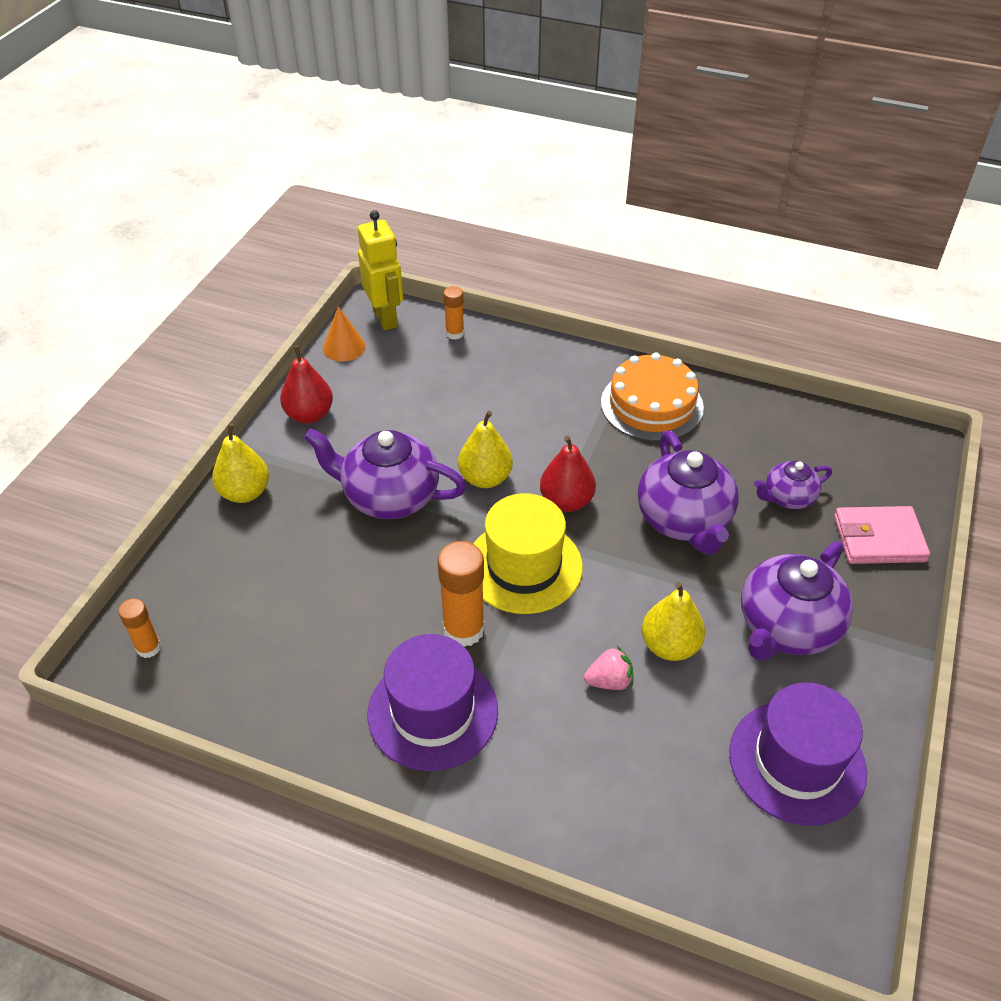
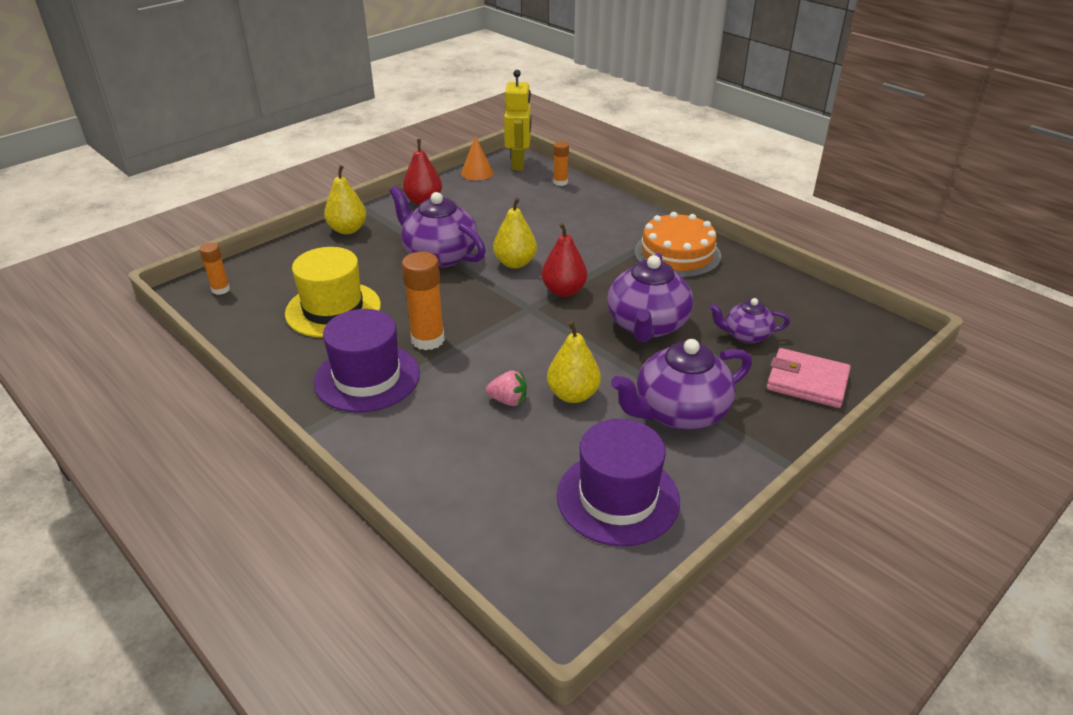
camera: 25 degrees right, 10 degrees down
yellow hat [473,493,583,614] -> yellow hat moved to [285,247,381,338]

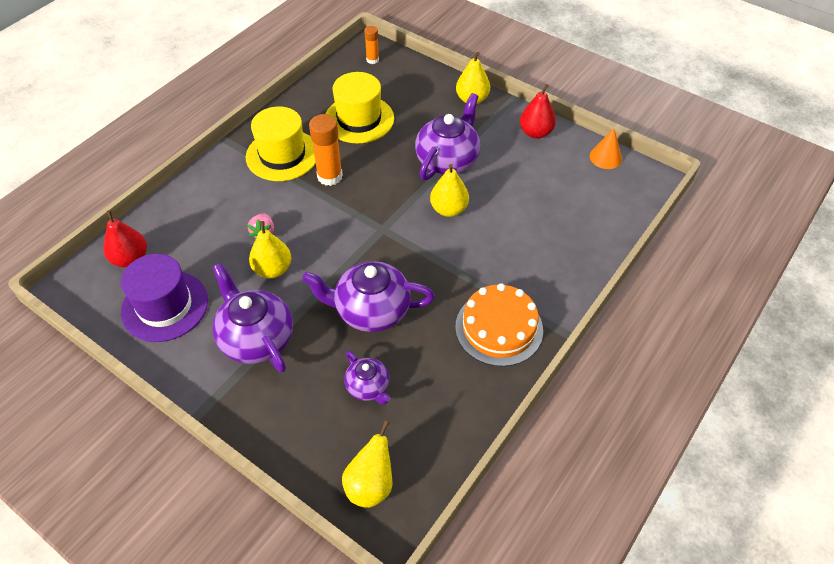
camera: 80 degrees right, 15 degrees up
purple hat [314,309,420,412] -> yellow hat [246,107,316,181]
yellow robot [504,70,531,171] -> none
red pear [542,223,587,297] -> red pear moved to [103,210,147,268]
orange glue stick [553,141,569,186] -> none
purple teapot [710,298,790,343] -> purple teapot turned 150 degrees clockwise [344,351,391,405]
pink wallet [767,348,851,408] -> none
none -> yellow pear [342,421,392,508]

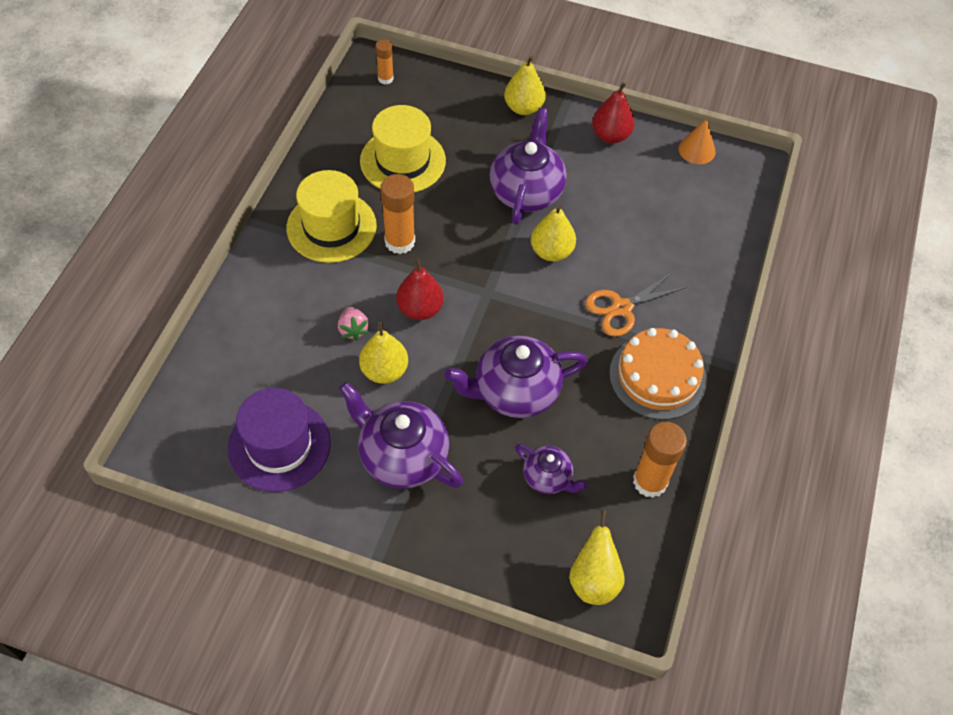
camera: 20 degrees left, 5 degrees up
red pear [103,210,147,268] -> red pear moved to [396,258,444,320]
none -> orange scissors [585,271,687,337]
none -> orange glue stick [633,422,687,498]

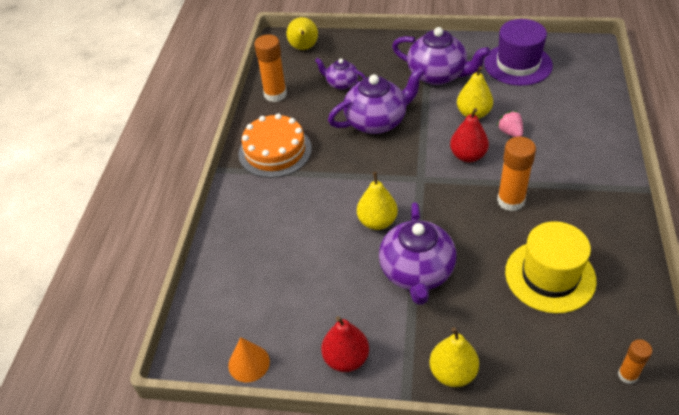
camera: 175 degrees right, 10 degrees down
yellow hat [287,170,377,263] -> none
orange scissors [585,271,687,337] -> none

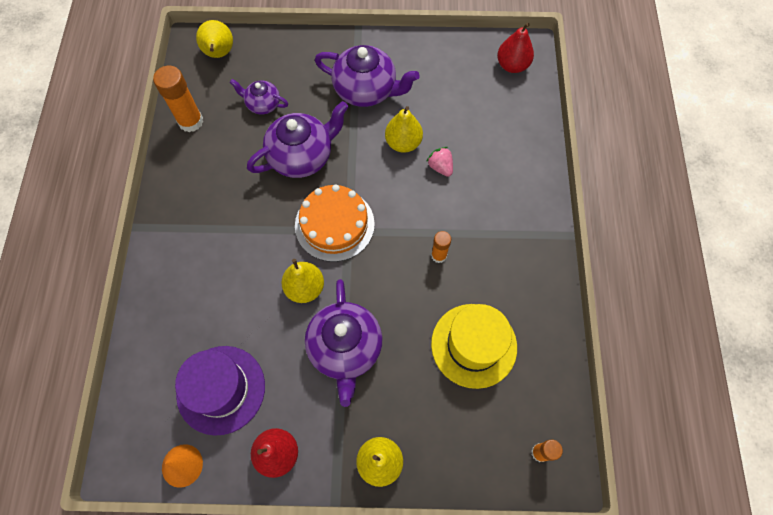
camera: 10 degrees left, 20 degrees up
orange cake [238,113,312,178] -> orange cake moved to [295,184,375,262]
red pear [450,108,489,162] -> red pear moved to [497,23,534,73]
purple hat [484,19,553,86] -> purple hat moved to [175,346,265,436]
orange glue stick [497,136,536,211] -> orange glue stick [431,231,451,263], size x0.58

